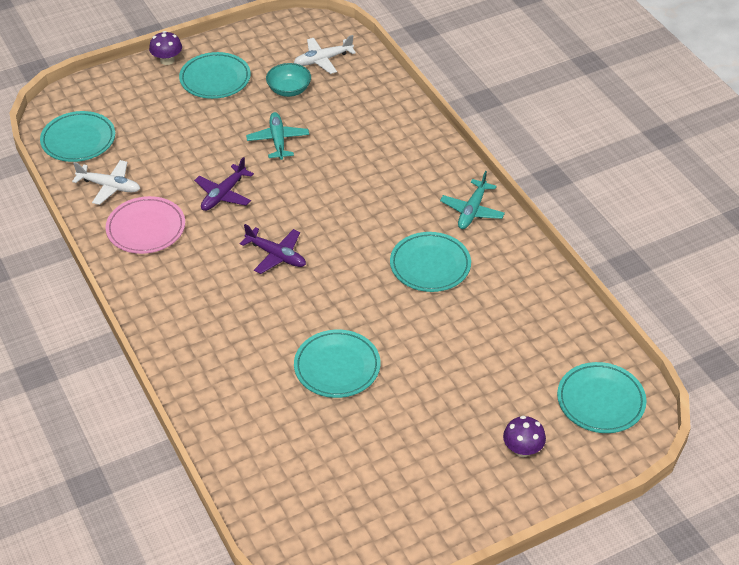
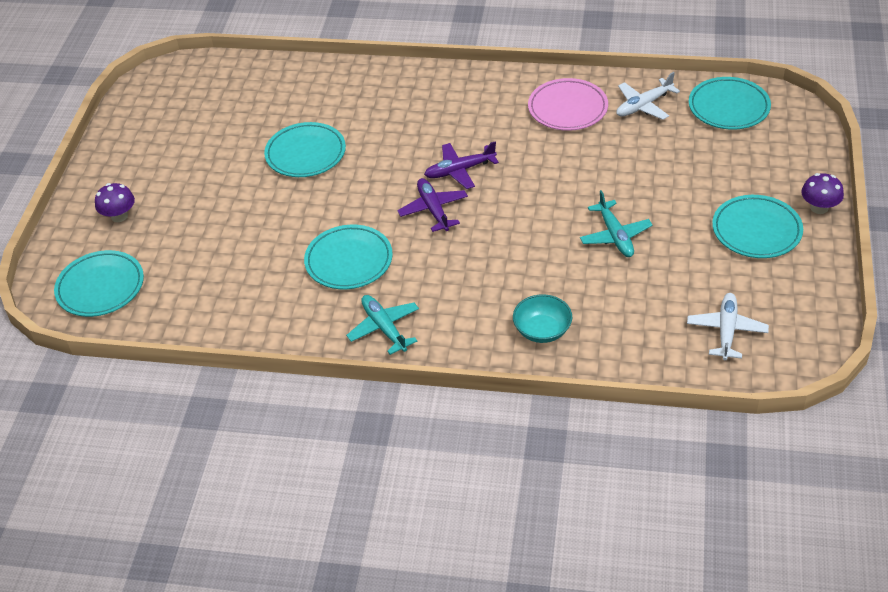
camera: 130 degrees right, 0 degrees up
purple plane [194,157,254,211] -> purple plane moved to [397,178,468,232]
turquoise plane [246,112,309,160] -> turquoise plane turned 45 degrees clockwise [580,190,653,257]
turquoise bowl [266,63,311,97] -> turquoise bowl moved to [513,294,572,343]

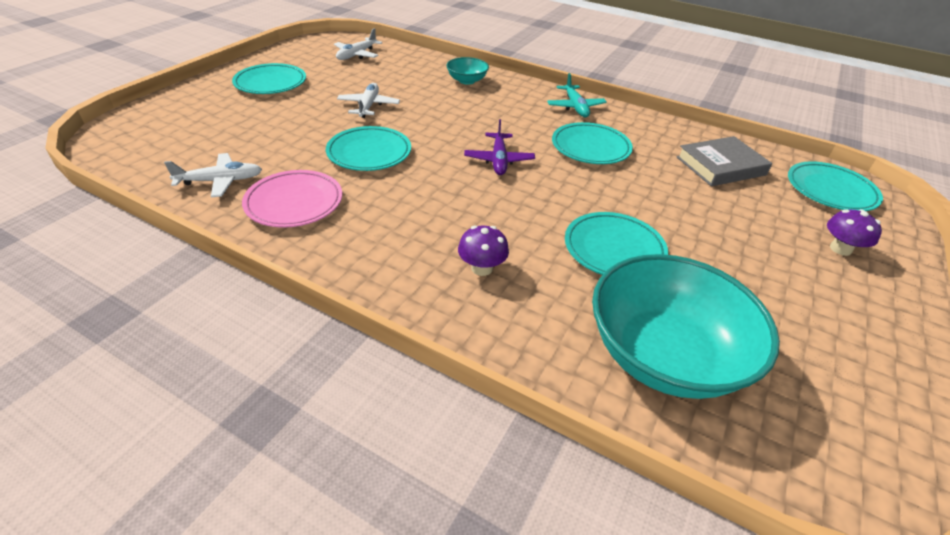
camera: 165 degrees left, 5 degrees down
purple plane [424,142,499,189] -> none
turquoise plane [580,190,653,257] -> white plane [337,83,400,118]
turquoise plate [689,77,771,130] -> turquoise plate moved to [326,126,411,171]
purple mushroom [801,173,844,214] -> purple mushroom moved to [458,226,509,276]
none -> turquoise bowl [592,254,780,399]
none -> grey book [677,136,772,186]

